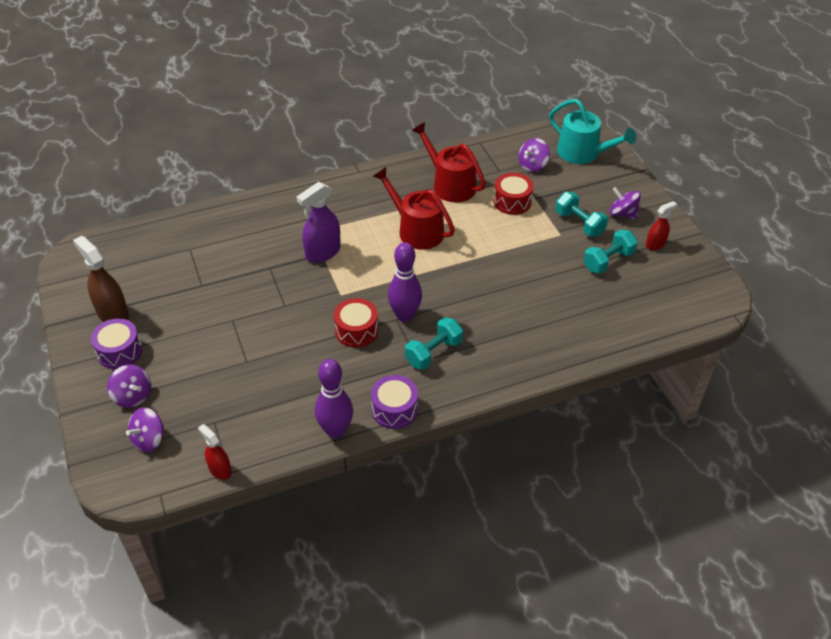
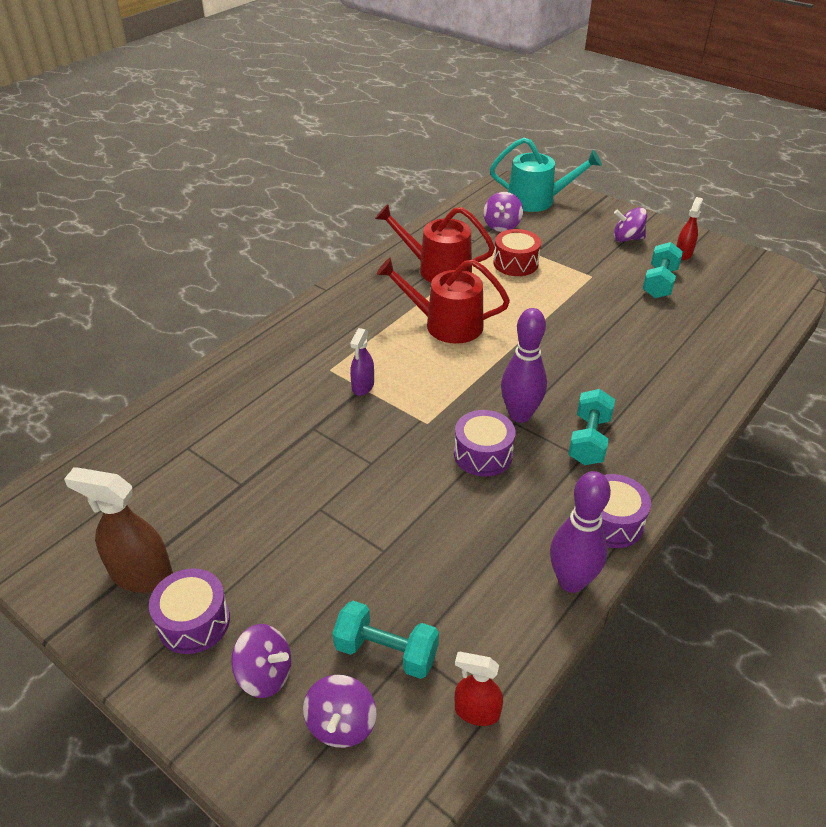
camera: 30 degrees left, 5 degrees down
purple spray bottle [296,182,341,263] -> purple spray bottle [350,328,374,396], size x0.60
red drum [334,298,378,348] -> purple drum [454,410,516,476]
turquoise dumbbell [555,192,608,237] -> turquoise dumbbell moved to [332,601,439,679]

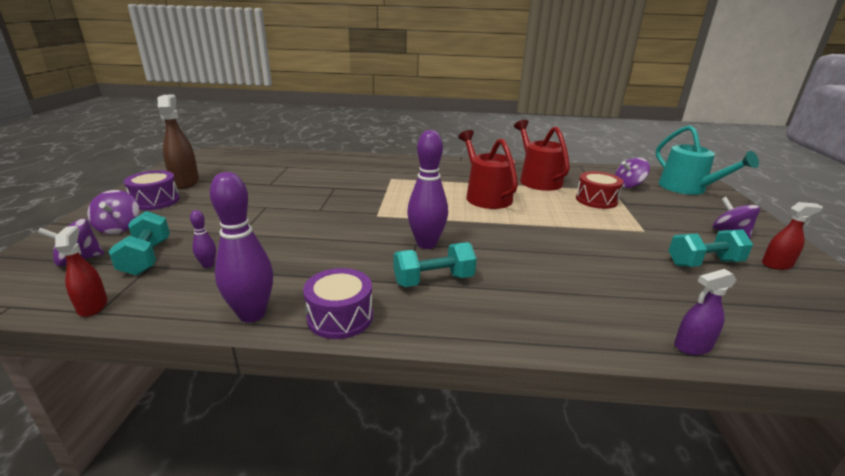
camera: 55 degrees right, 15 degrees down
purple spray bottle [350,328,374,396] -> purple spray bottle moved to [674,269,736,355]
purple drum [454,410,516,476] -> none
none -> purple bowling pin [190,210,216,268]

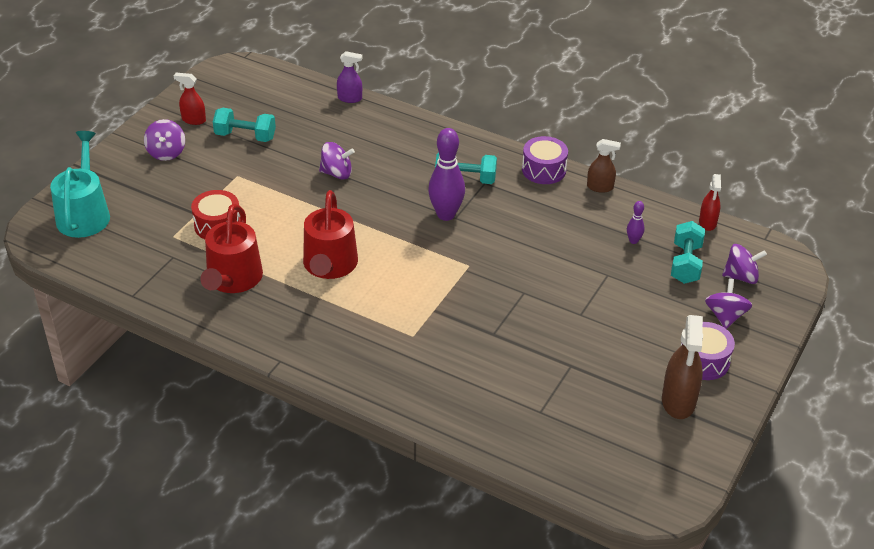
camera: 155 degrees left, 15 degrees up
purple bowling pin [210,172,273,323] -> brown spray bottle [587,139,621,193]
purple spinning top [615,158,650,188] -> purple spinning top moved to [319,142,355,179]

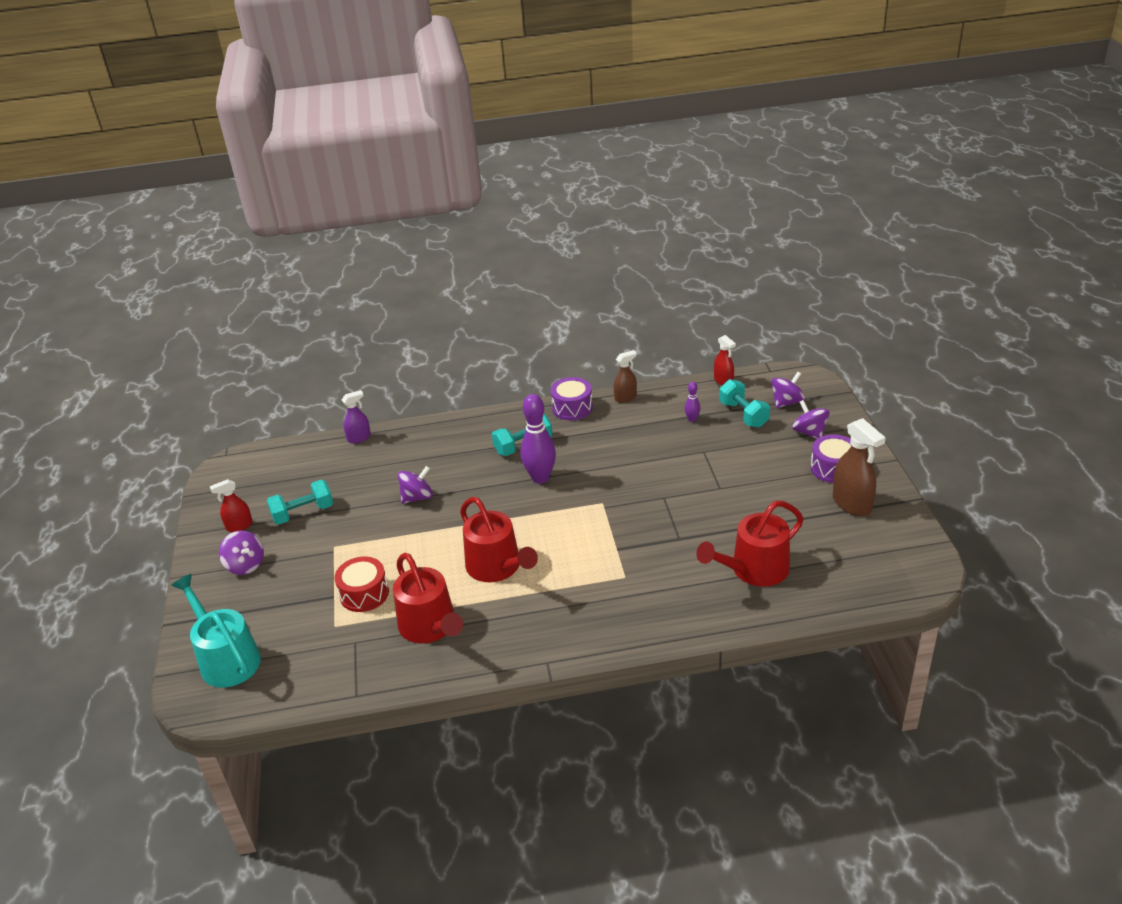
camera: 35 degrees left, 5 degrees down
none -> red watering can [696,501,804,587]

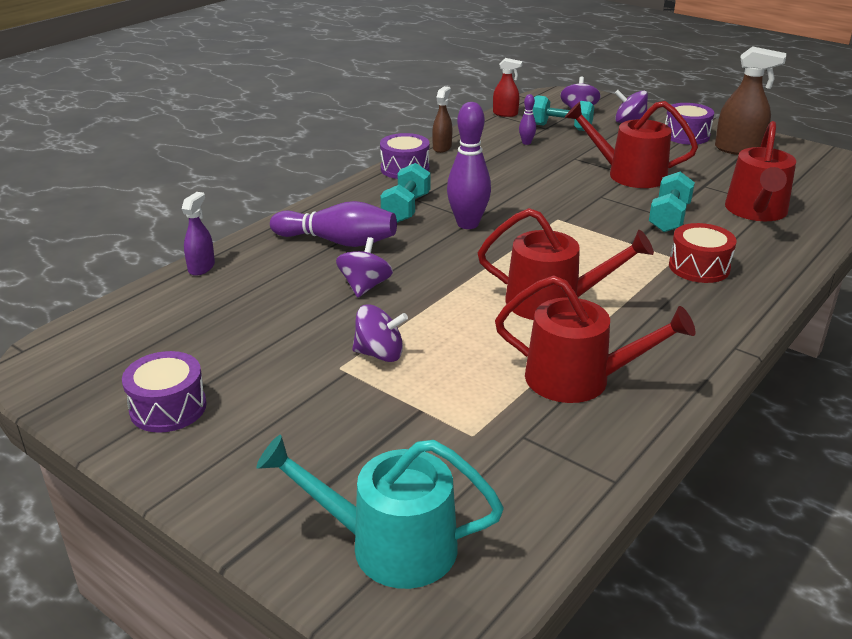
camera: 45 degrees left, 5 degrees down
red spray bottle [210,479,253,532] -> purple drum [122,351,207,433]
purple spinning top [219,531,264,575] -> purple spinning top moved to [352,304,408,362]
turquoise dumbbell [267,480,333,525] -> turquoise dumbbell moved to [649,172,695,232]
red drum [334,557,389,612] -> red drum moved to [669,223,737,283]
none -> purple bowling pin [270,201,397,247]
none -> red watering can [564,101,698,188]

